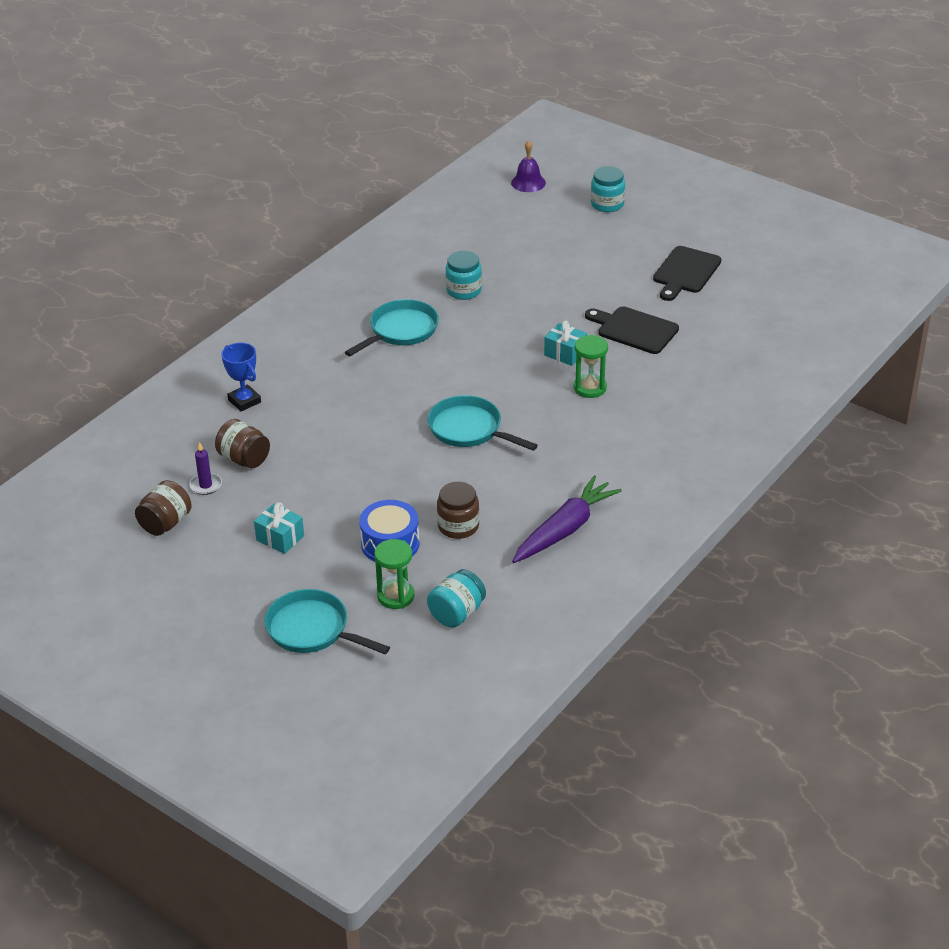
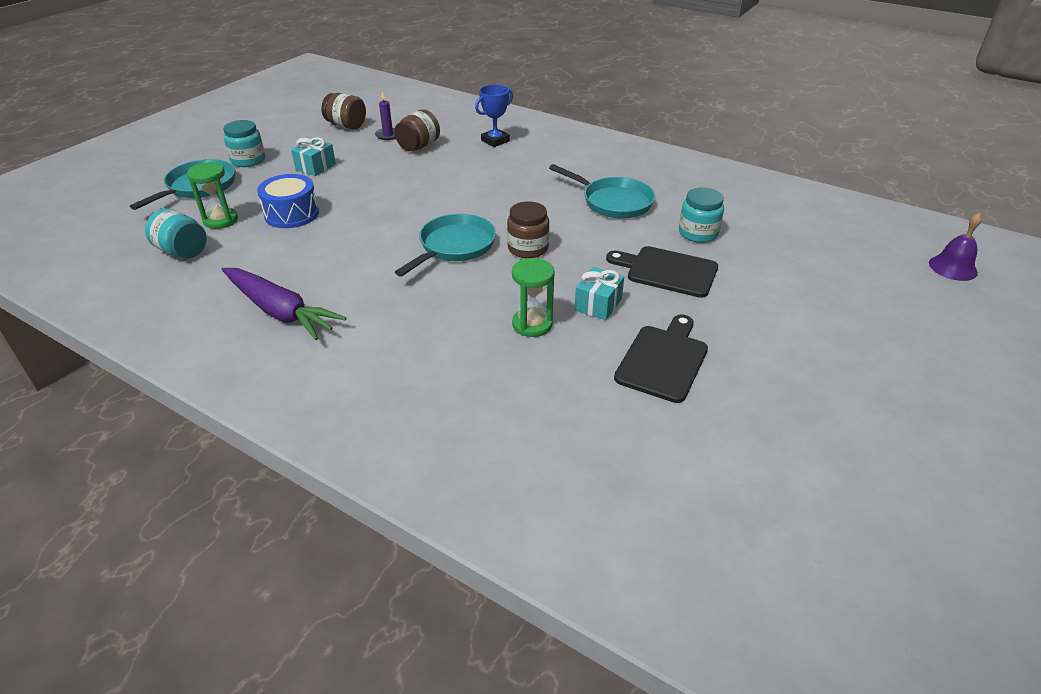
camera: 85 degrees right, 0 degrees up
brown jar [437,482,479,539] -> brown jar moved to [507,201,549,258]
turquoise jar [591,166,625,212] -> turquoise jar moved to [223,120,265,167]
black cutting board [653,246,722,301] -> black cutting board moved to [606,246,718,298]

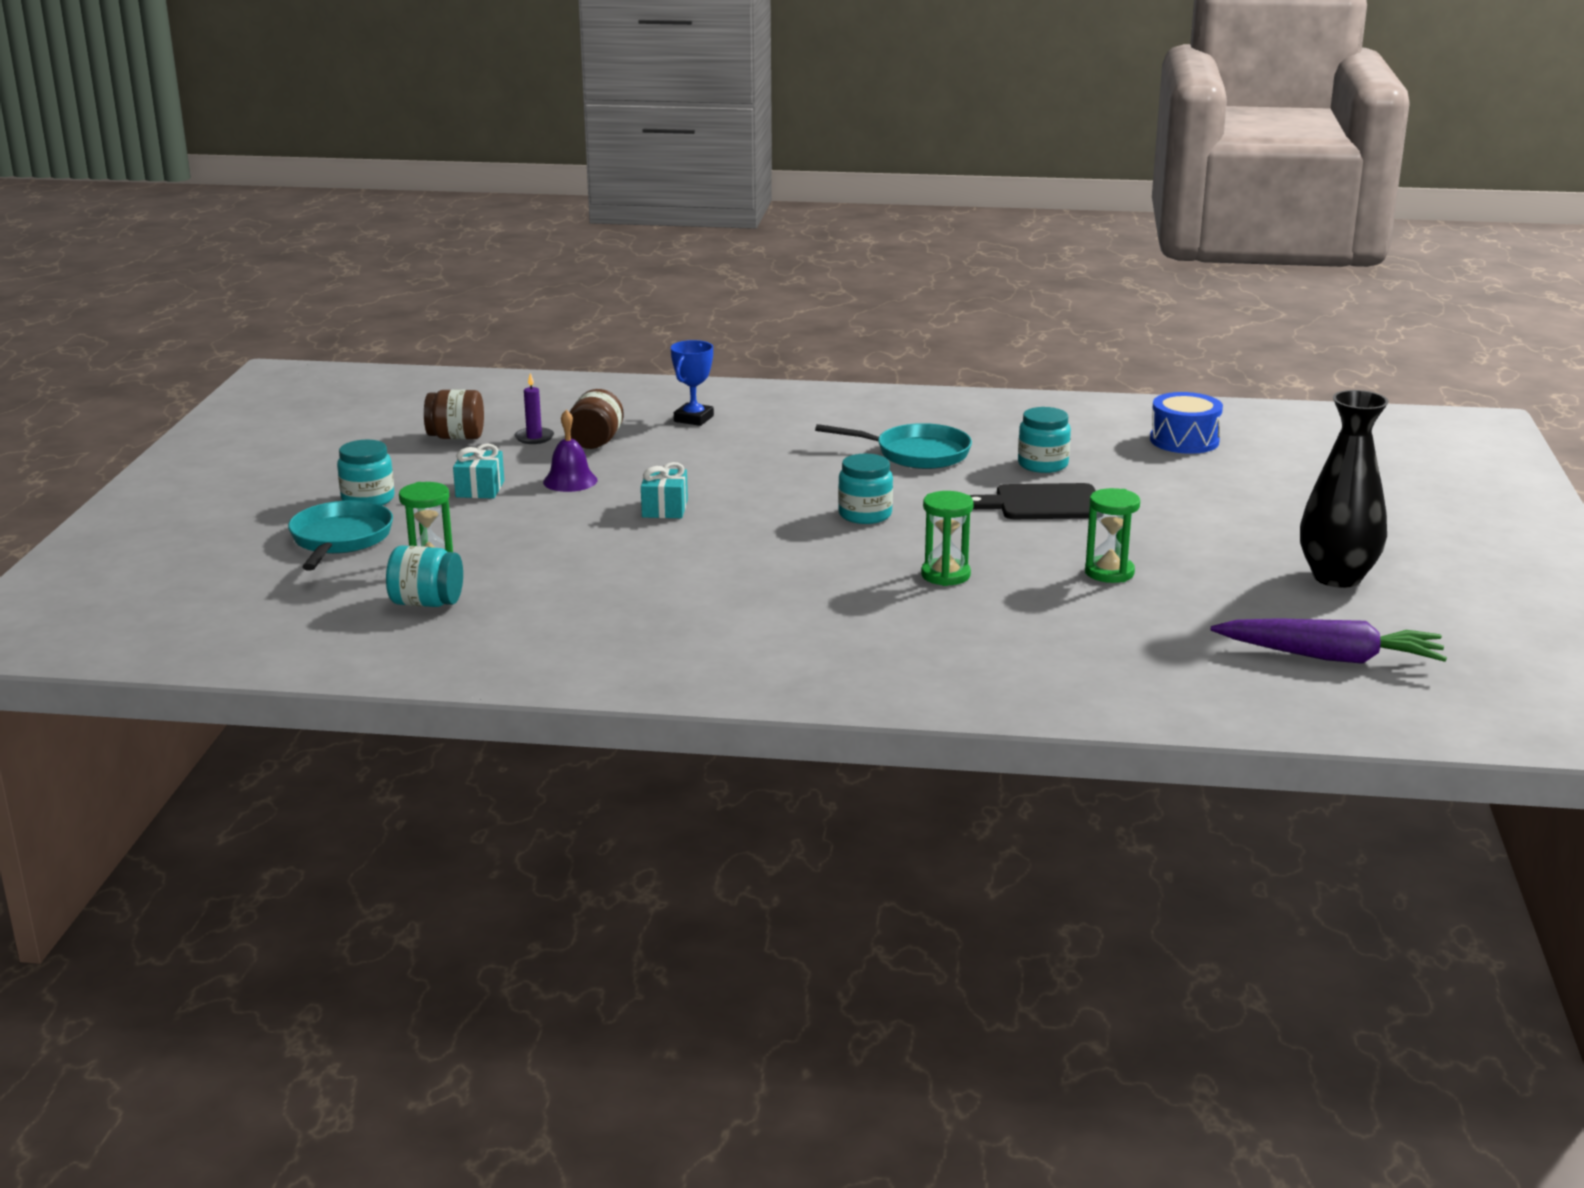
camera: 25 degrees left, 15 degrees down
purple carrot [222,268,346,340] -> purple carrot moved to [1211,618,1447,664]
blue drum [257,174,319,228] -> blue drum moved to [1150,392,1223,454]
turquoise pan [395,214,496,276] -> none
brown jar [507,201,549,258] -> turquoise jar [838,454,893,524]
turquoise gift [574,267,624,320] -> turquoise gift moved to [641,462,688,518]
black cutting board [614,315,708,403] -> green hourglass [1085,488,1140,583]
purple bell [929,213,982,281] -> purple bell moved to [543,410,597,492]
none -> black vase [1300,390,1389,588]

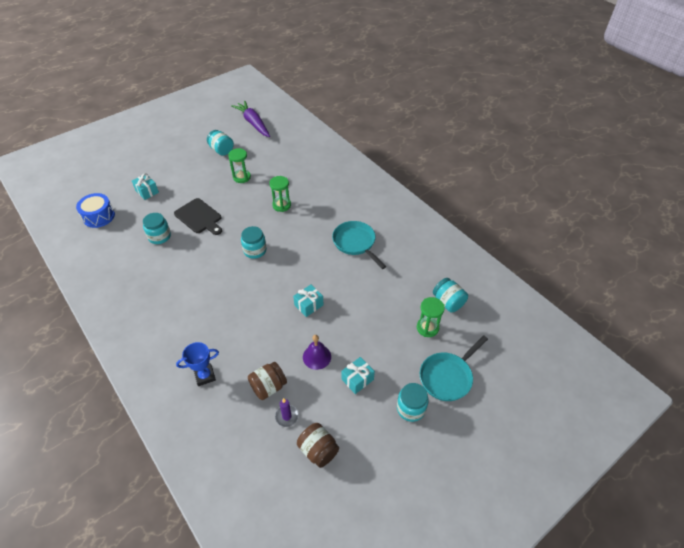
camera: 135 degrees left, 25 degrees up
turquoise pan [815,423,972,469] -> turquoise pan moved to [332,221,387,269]
black vase [1300,390,1389,588] -> none
none -> turquoise gift [132,173,159,200]
none -> turquoise jar [207,130,234,156]

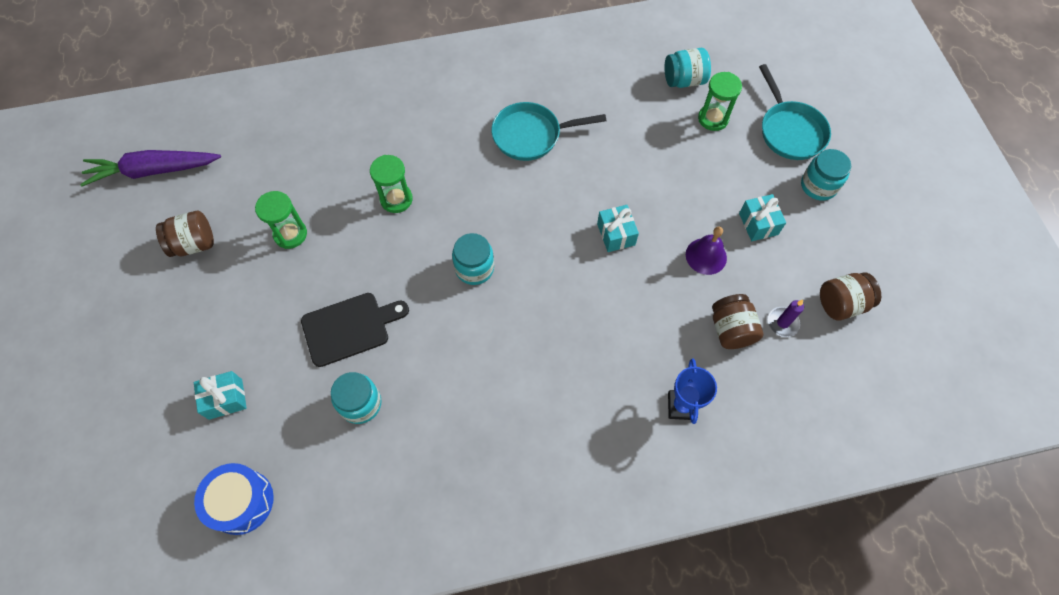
camera: 65 degrees left, 15 degrees up
turquoise jar [207,130,234,156] -> brown jar [156,211,214,257]

